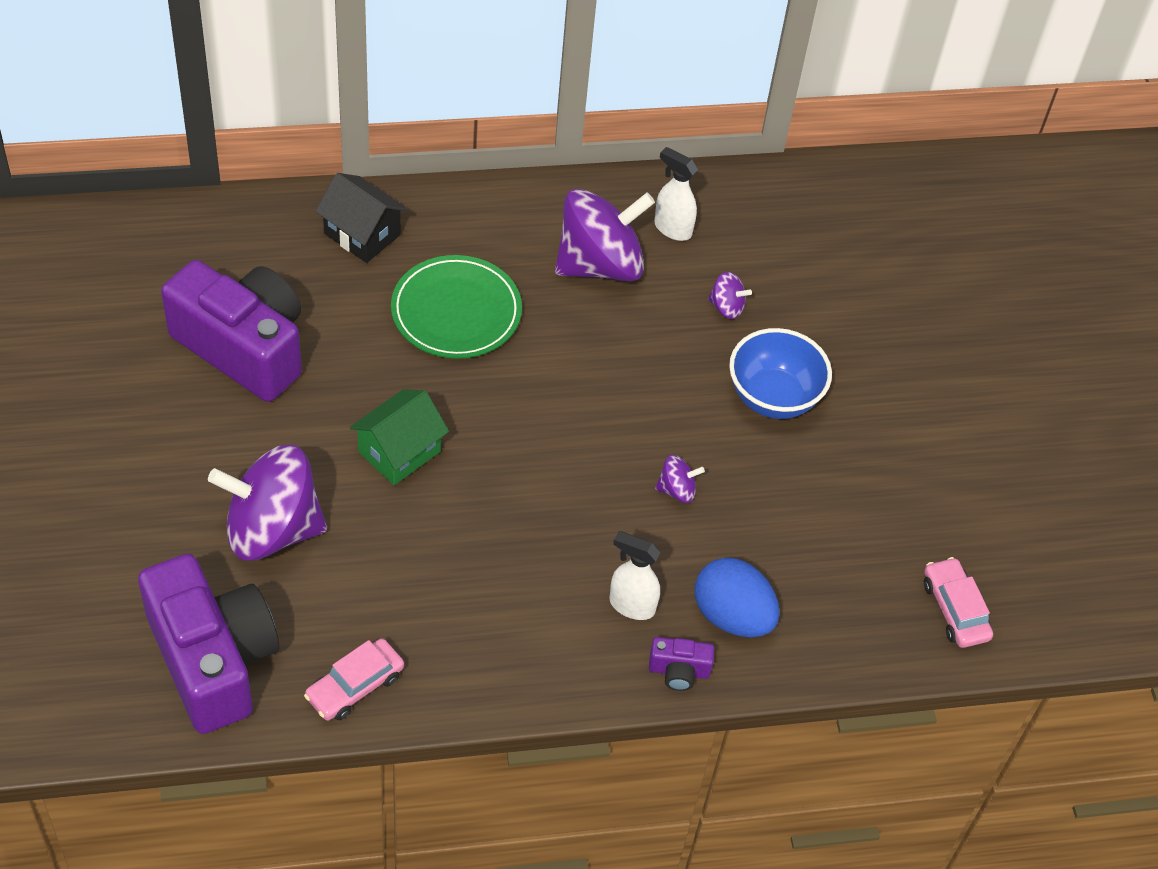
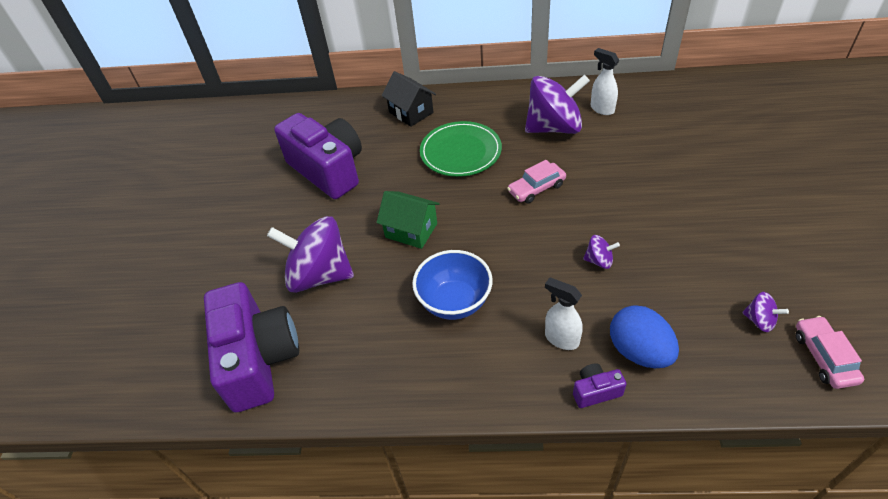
camera: 20 degrees right, 5 degrees down
pink car [304,639,404,721] -> pink car moved to [507,160,566,204]
green house [350,389,449,485] -> green house turned 60 degrees clockwise [376,191,440,249]
purple camera [649,637,714,691] -> purple camera turned 150 degrees clockwise [573,363,627,408]
purple spinning top [708,272,752,319] -> purple spinning top moved to [742,292,789,332]
blue bowl [729,328,832,419] -> blue bowl moved to [412,250,493,320]

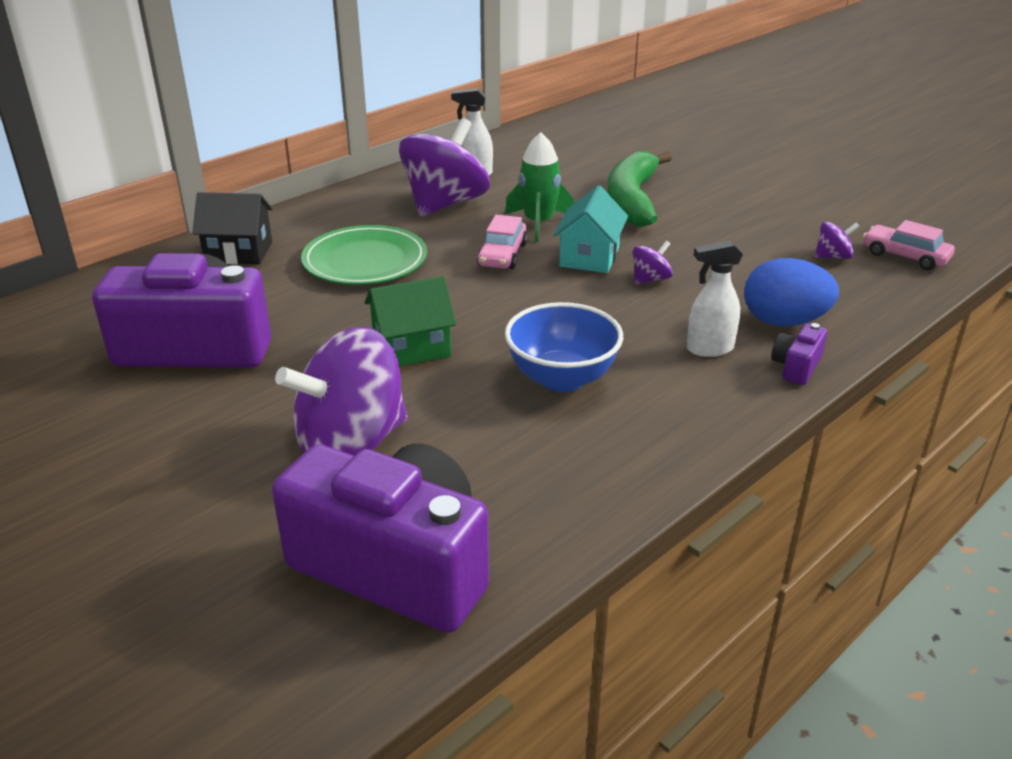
camera: 50 degrees left, 15 degrees down
none -> green rocket [505,132,574,242]
none -> turquoise house [553,185,628,273]
none -> green banana [607,151,672,227]

